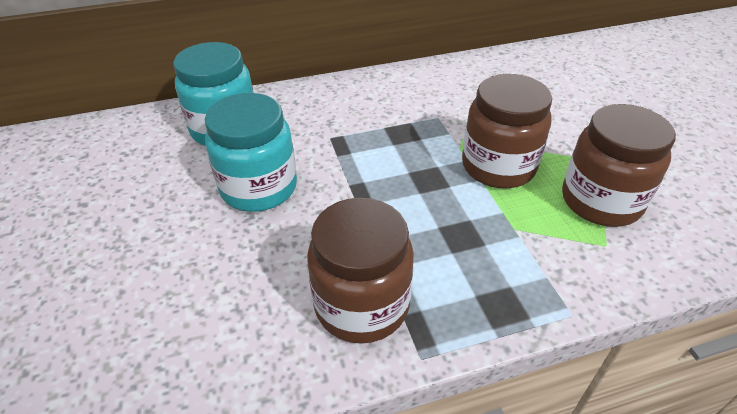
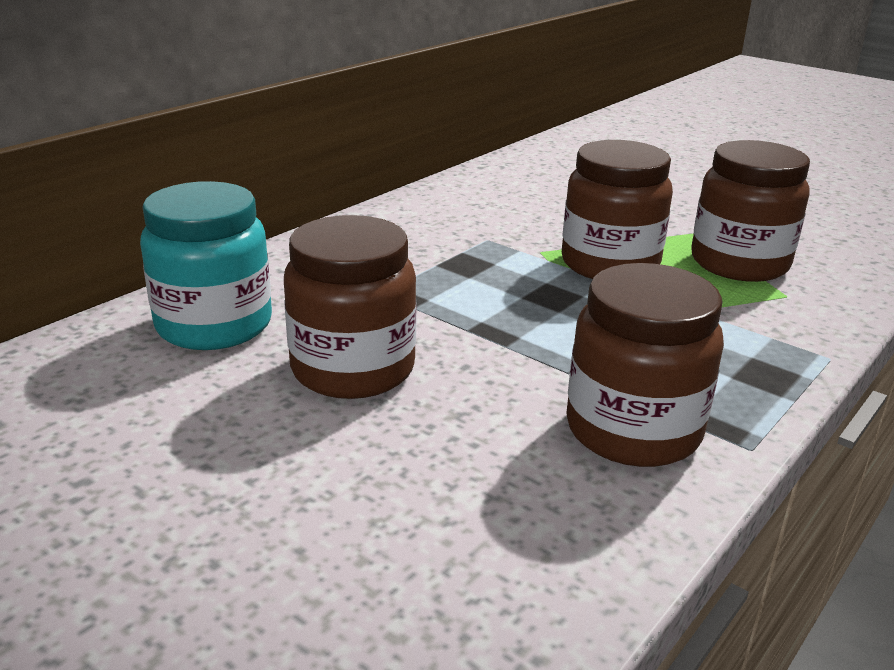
camera: 35 degrees left, 15 degrees down
turquoise jar [205,93,297,212] -> brown jar [284,215,417,399]

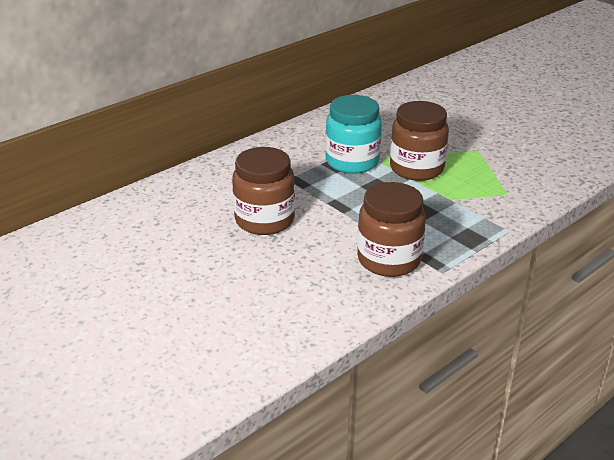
camera: 10 degrees right, 5 degrees up
turquoise jar [140,181,272,350] -> turquoise jar moved to [325,95,382,174]
brown jar [692,140,810,282] -> none

